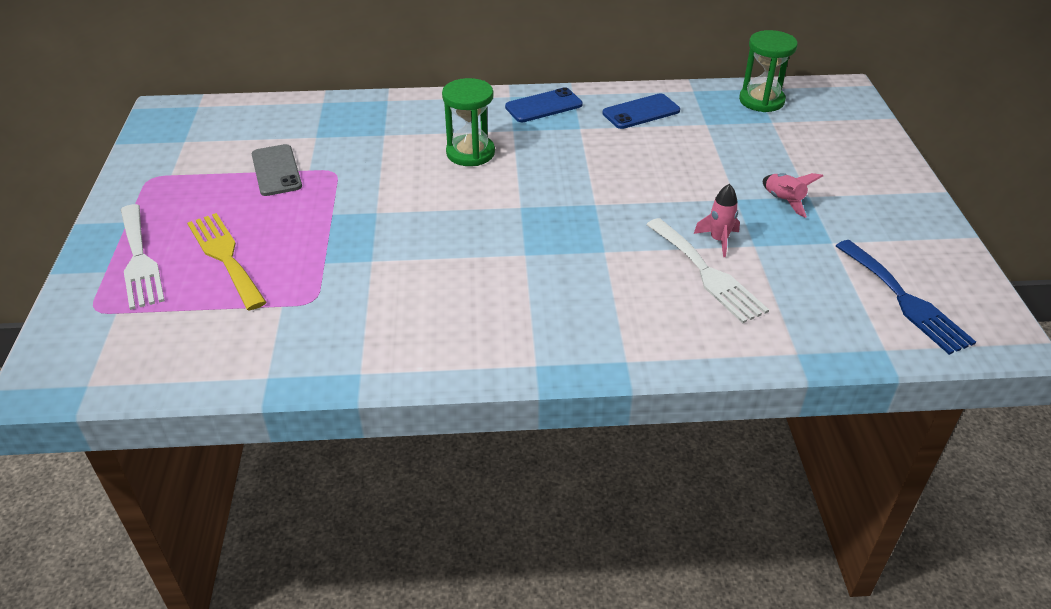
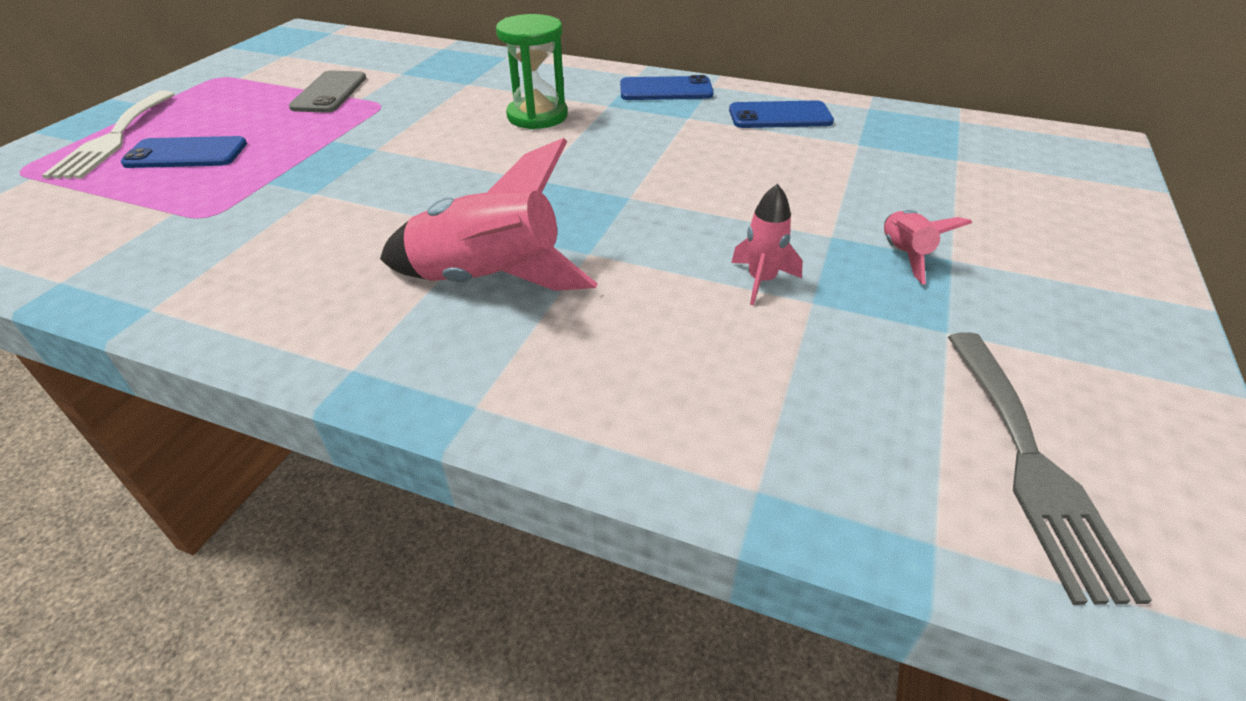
camera: 25 degrees right, 0 degrees up
yellow fork [187,213,267,310] -> blue phone [121,136,247,168]
white fork [646,218,769,323] -> none
green hourglass [739,30,798,112] -> none
blue fork [836,240,976,355] -> grey fork [948,332,1152,605]
none -> pink rocket [380,138,597,291]

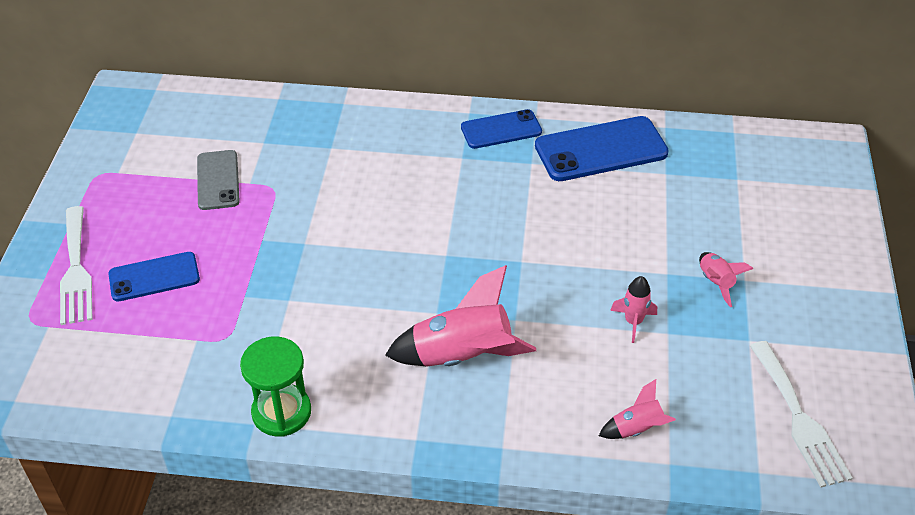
camera: 15 degrees left, 5 degrees up
green hourglass [496,14,568,129] -> green hourglass moved to [240,336,311,437]
blue phone [729,101,834,128] -> blue phone [535,116,669,181], size x1.60
grey fork [948,332,1152,605] -> white fork [750,341,853,488]
none -> pink rocket [599,379,676,439]

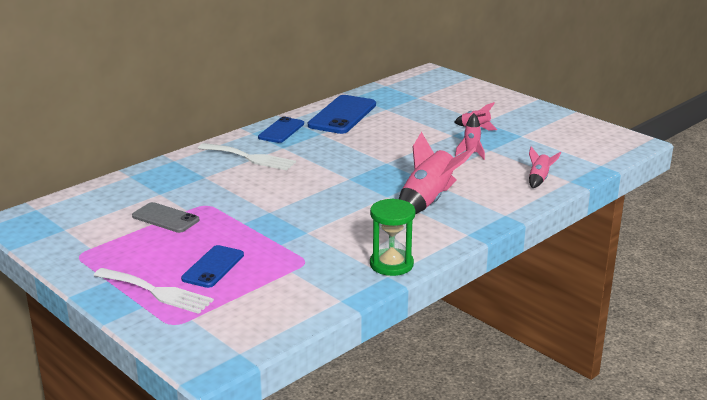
camera: 50 degrees left, 20 degrees down
white fork [750,341,853,488] -> white fork moved to [198,143,296,170]

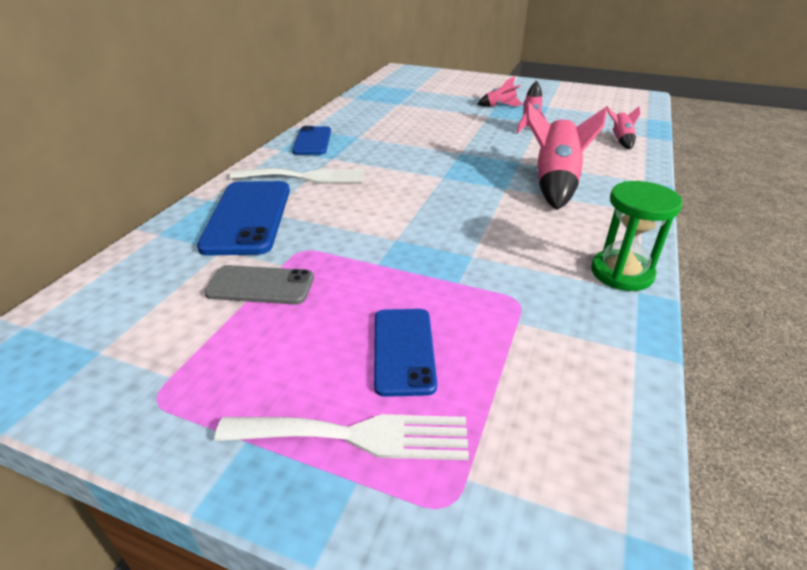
camera: 25 degrees left, 10 degrees up
blue phone [308,95,376,134] -> blue phone moved to [197,181,290,255]

